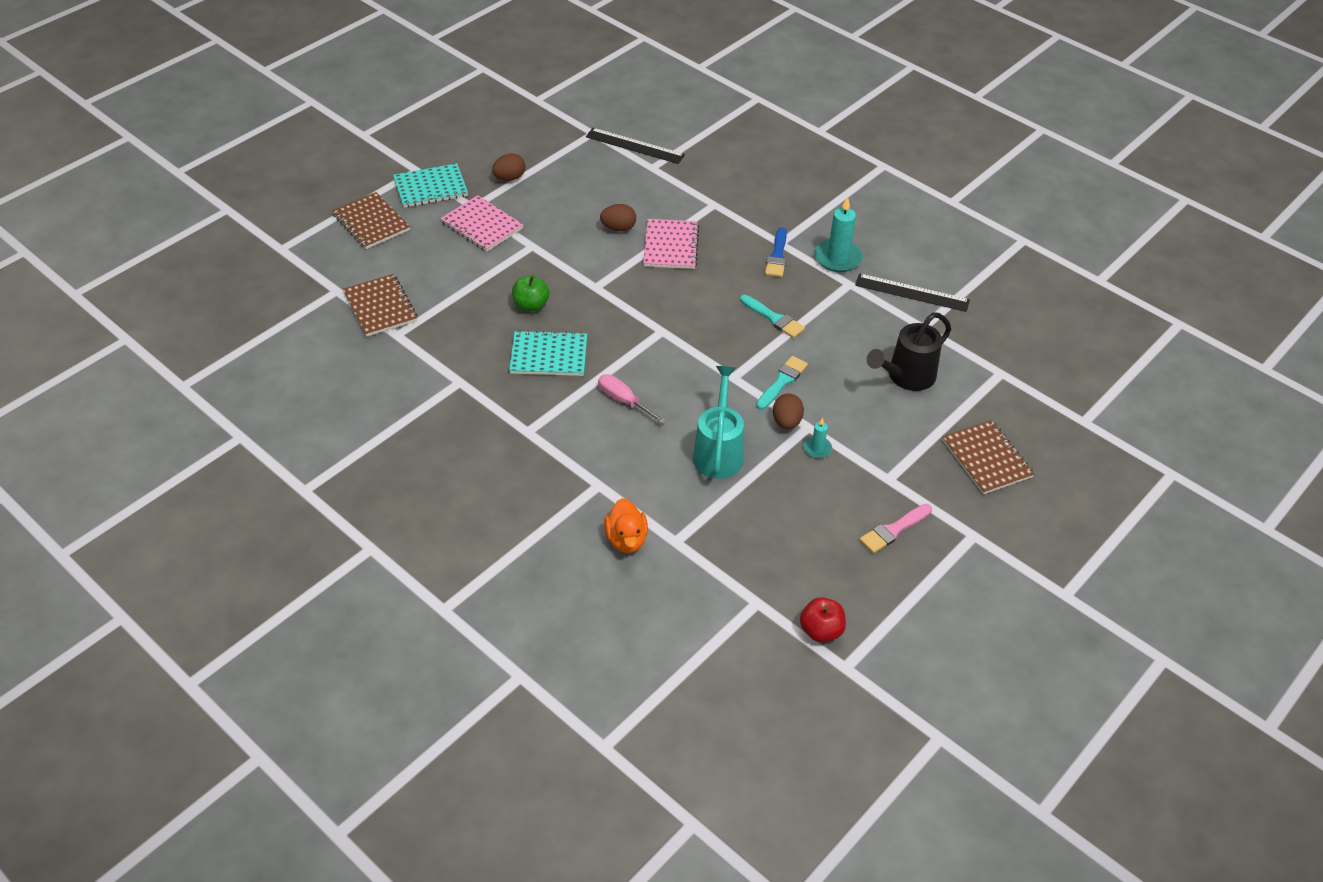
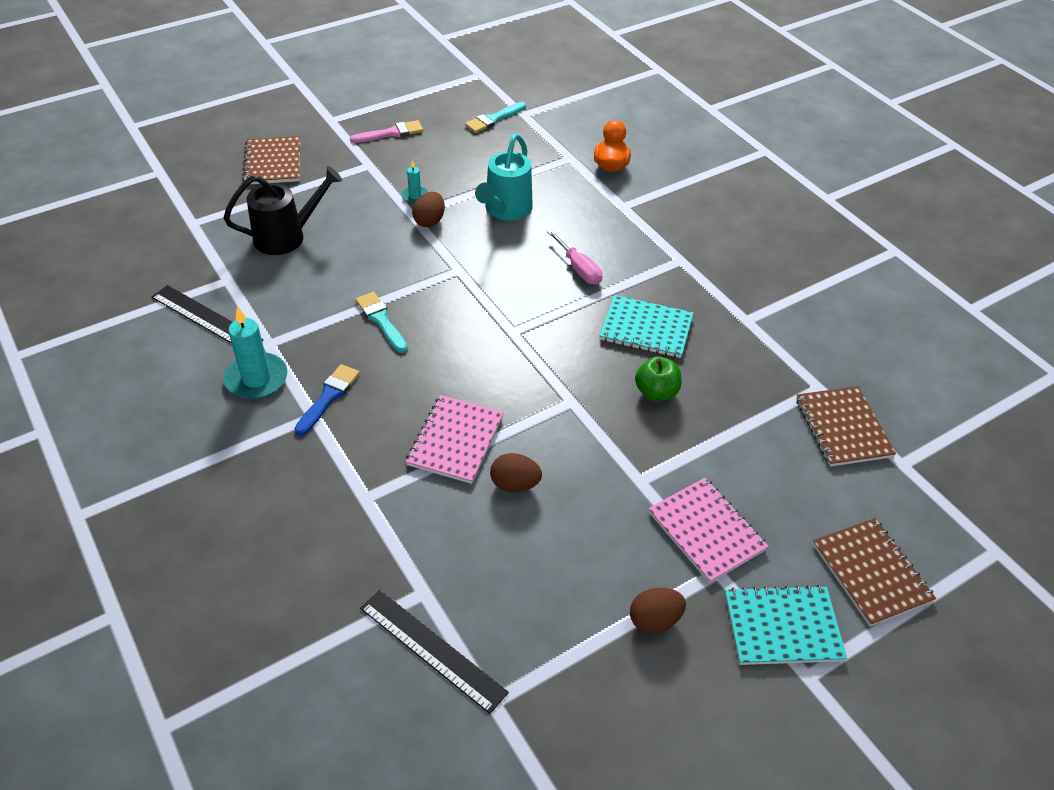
camera: 165 degrees left, 0 degrees up
turquoise brush [756,356,808,410] -> turquoise brush moved to [465,102,526,133]
red apple [800,597,846,642] -> none

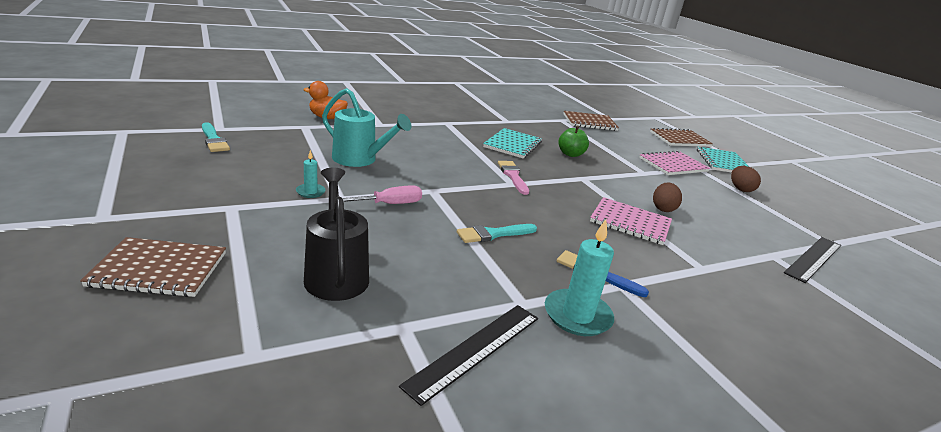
camera: 85 degrees left, 20 degrees down
pink brush [350,120,423,143] -> pink brush moved to [498,161,529,195]
brown egg [412,192,445,227] -> none
pink screwdriver [547,229,603,285] -> pink screwdriver moved to [342,185,422,204]

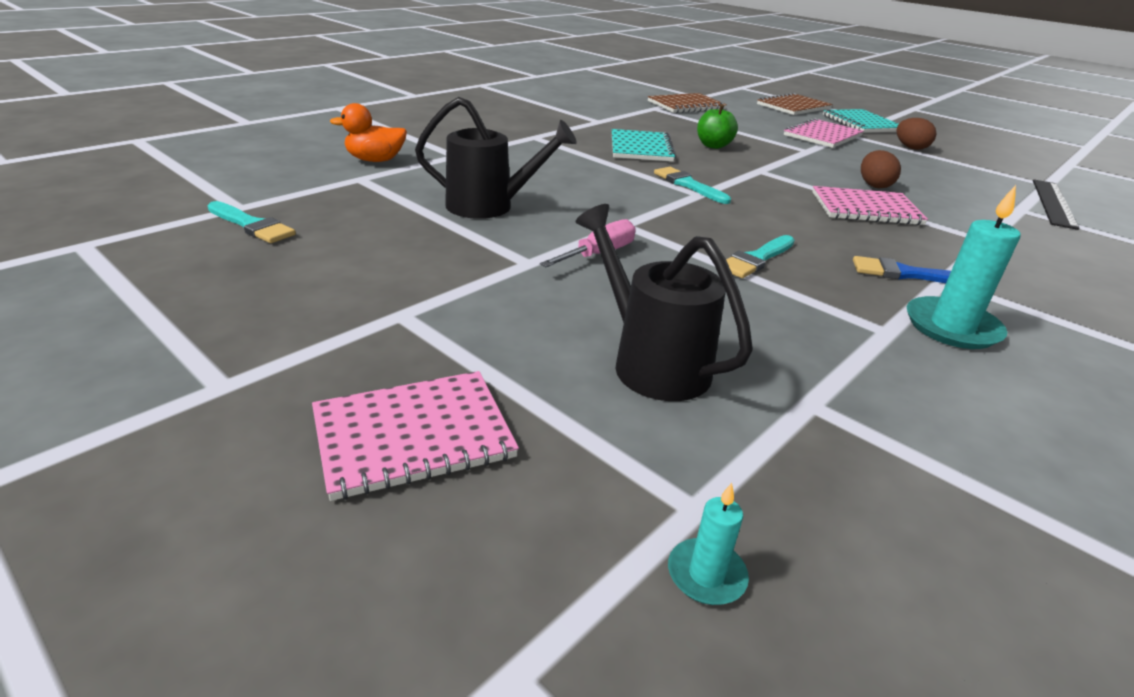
camera: 20 degrees left, 5 degrees up
brown notebook [80,237,226,297] -> pink notebook [312,371,519,501]
turquoise candle [296,150,326,198] -> turquoise candle moved to [668,483,749,605]
turquoise watering can [322,88,411,167] -> black watering can [415,97,577,219]
black ruler [399,305,538,406] -> none
pink brush [498,161,529,195] -> turquoise brush [654,167,731,204]

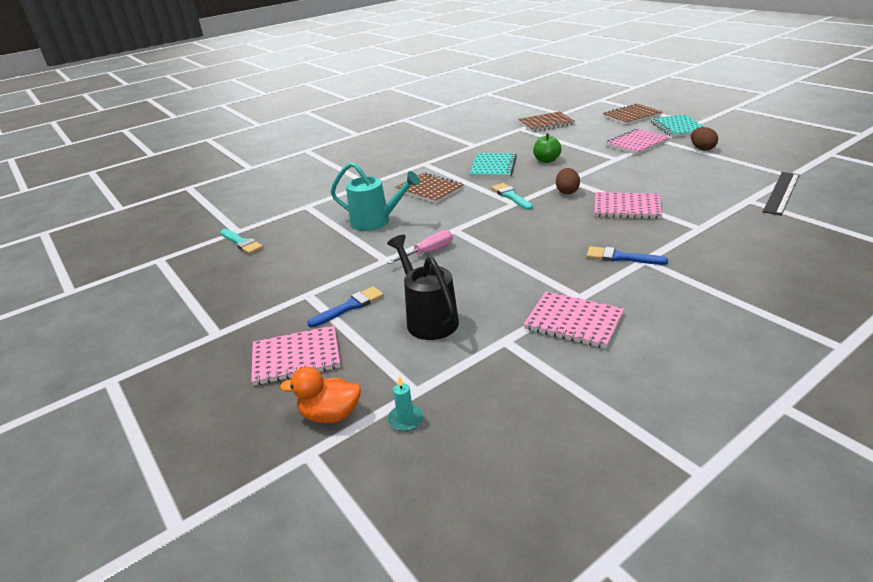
camera: 15 degrees right, 0 degrees up
orange duck [330,103,407,162] -> orange duck moved to [280,367,361,423]
black watering can [415,97,577,219] -> turquoise watering can [331,162,420,231]
turquoise brush [726,235,795,278] -> none
brown egg [861,150,901,188] -> brown egg moved to [556,168,580,194]
turquoise candle [907,185,1021,349] -> none
none -> blue brush [307,286,384,327]
none -> brown notebook [395,172,464,203]
none -> pink notebook [524,291,624,349]

